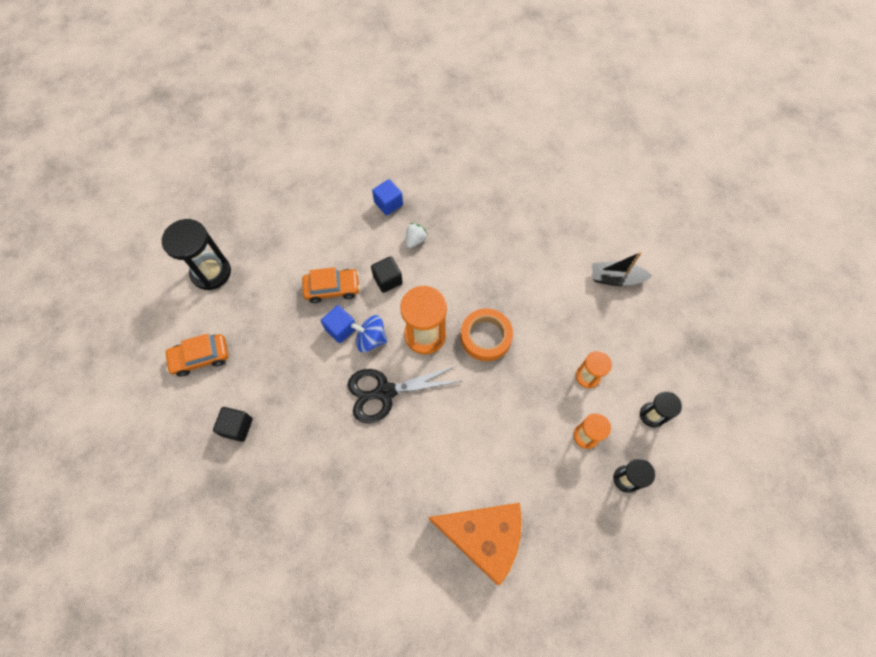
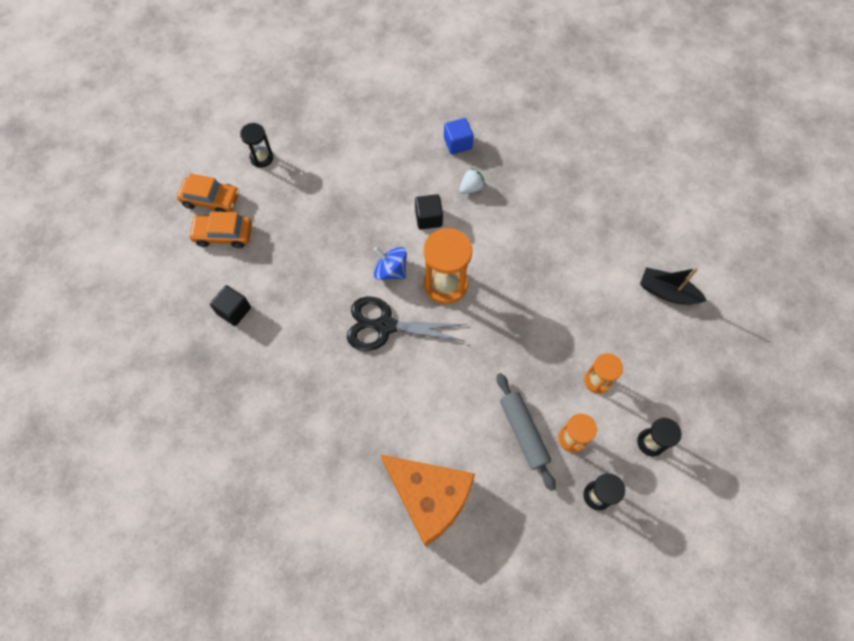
camera: 20 degrees right, 0 degrees up
black hourglass [162,219,231,290] -> black hourglass [240,123,273,168], size x0.58
orange car [302,267,360,303] -> orange car moved to [177,173,239,212]
blue cube [321,305,356,343] -> none
orange tape [460,308,513,361] -> none
none -> grey rolling pin [497,373,556,491]

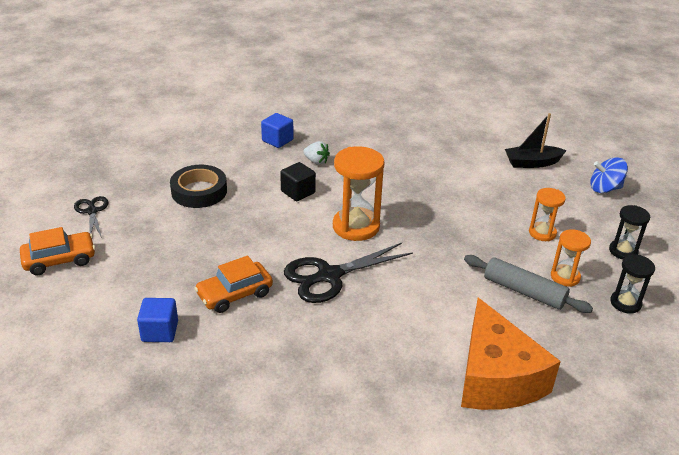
camera: 35 degrees left, 30 degrees down
orange car [188,211,252,248] -> orange car moved to [194,256,273,313]
black cube [210,285,251,326] -> blue cube [137,298,178,342]
black hourglass [240,123,273,168] -> black scissors [74,196,108,238]
blue spinning top [374,247,407,280] -> blue spinning top moved to [590,157,628,193]
orange cheese [380,454,475,546] -> orange cheese turned 75 degrees clockwise [461,298,561,410]
white strawberry [459,168,485,194] -> white strawberry turned 105 degrees clockwise [303,141,330,165]
none -> black tape [170,165,227,208]

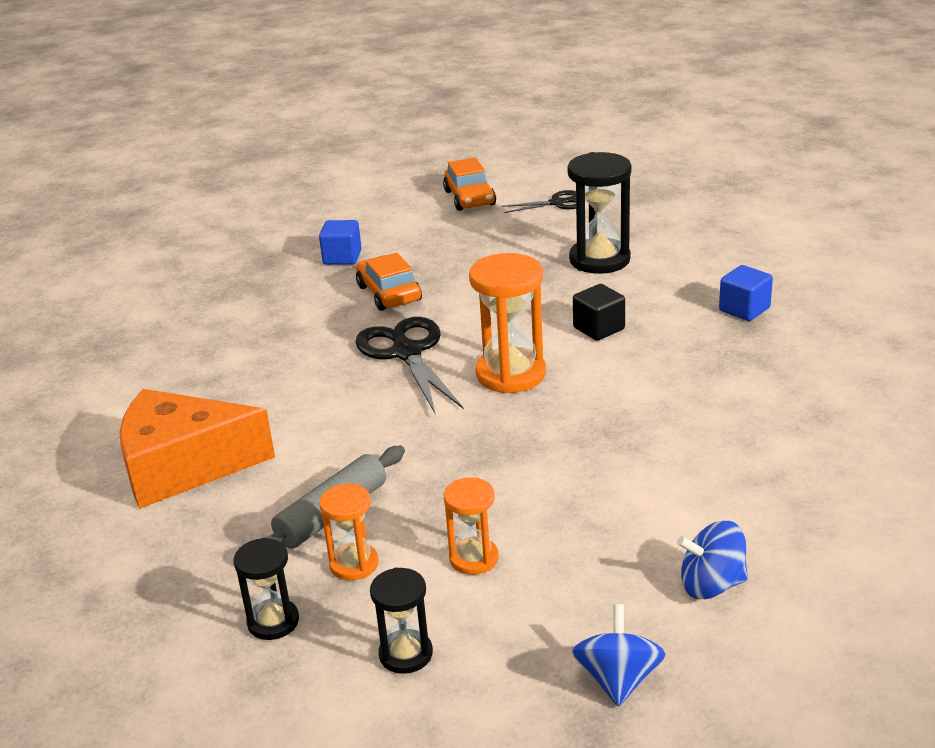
camera: 100 degrees right, 5 degrees down
black tape [170,165,227,208] -> black hourglass [568,152,632,274]
white strawberry [303,141,330,165] -> none
black boat [505,113,567,168] -> blue spinning top [677,521,748,599]

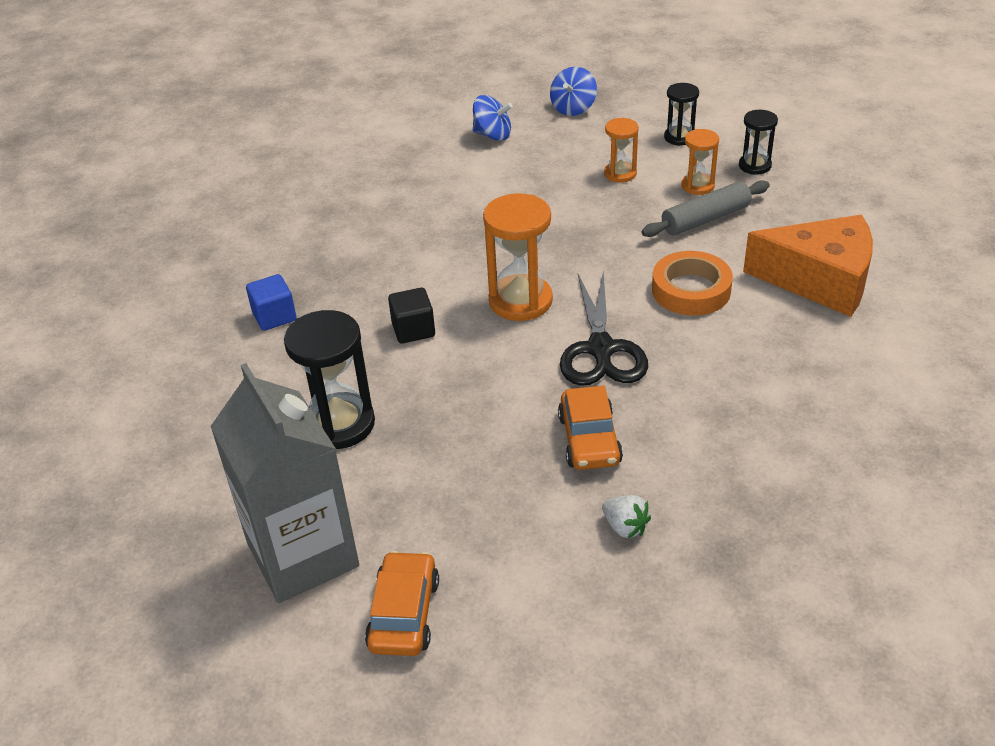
camera: 160 degrees left, 10 degrees up
blue cube [319,220,362,265] -> white strawberry [602,495,651,539]
black scissors [502,190,576,213] -> grey carton [210,363,359,603]
none -> orange tape [652,251,733,316]

